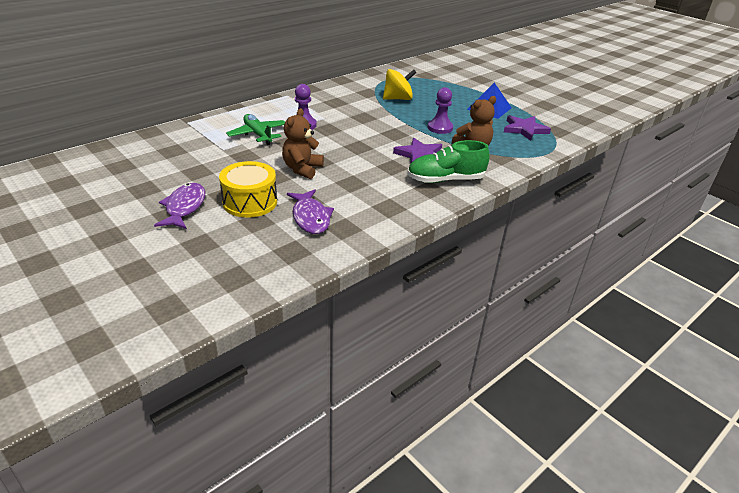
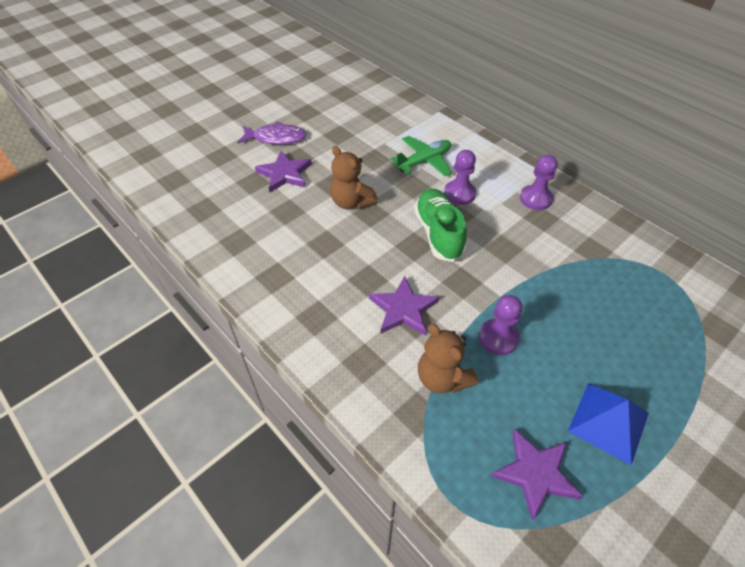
camera: 90 degrees right, 15 degrees up
yellow drum [219,161,277,218] -> purple star [255,151,312,192]
brown teddy bear [282,108,324,179] -> brown teddy bear turned 150 degrees counterclockwise [330,146,378,210]
purple fish [287,189,334,234] -> none
yellow spinning top [383,69,417,100] -> none
green shoe [407,140,490,183] -> green shoe moved to [414,189,467,262]
none -> purple pawn [520,155,558,210]

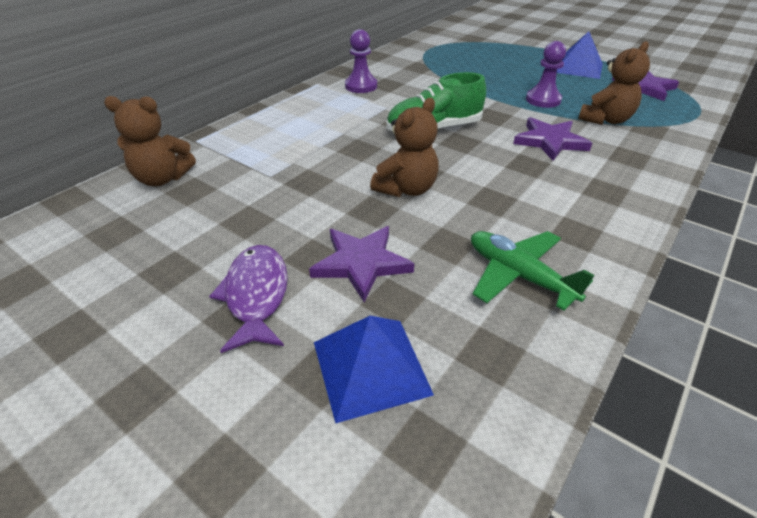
camera: 100 degrees left, 10 degrees down
green plane [391,136,452,176] -> green plane moved to [471,231,594,311]
purple pawn [444,150,476,205] -> none
none -> brown teddy bear [104,96,196,186]
none -> blue pyramid [314,316,434,424]

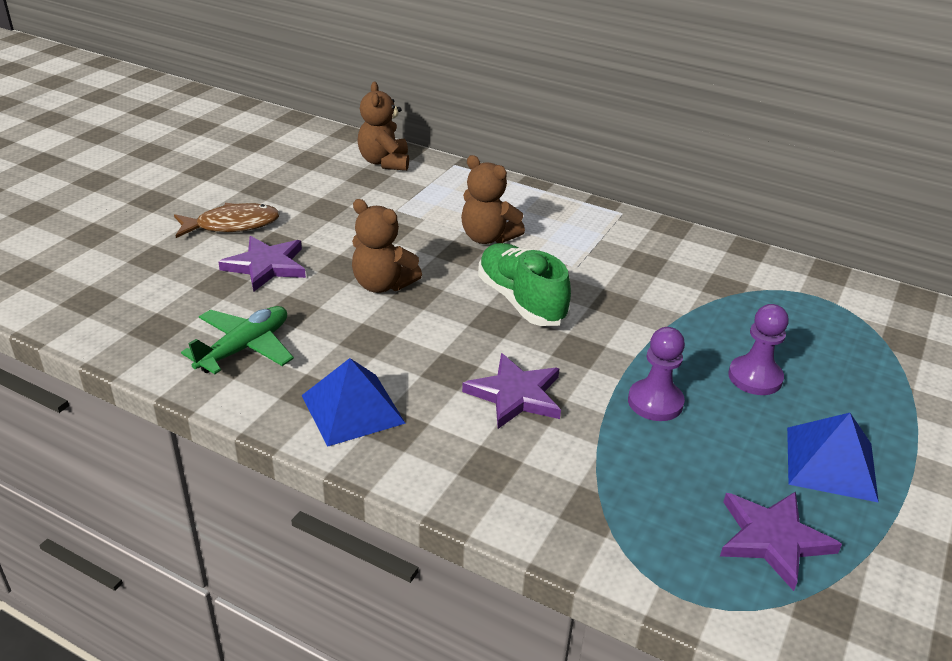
camera: 80 degrees right, 5 degrees down
purple fish [209,245,288,353] -> brown fish [174,203,280,238]
blue pyramid [314,316,434,424] -> blue pyramid moved to [301,358,406,447]
purple pawn [345,29,377,93] -> purple pawn moved to [728,304,789,395]
brown teddy bear [578,41,650,125] -> brown teddy bear moved to [461,155,525,244]

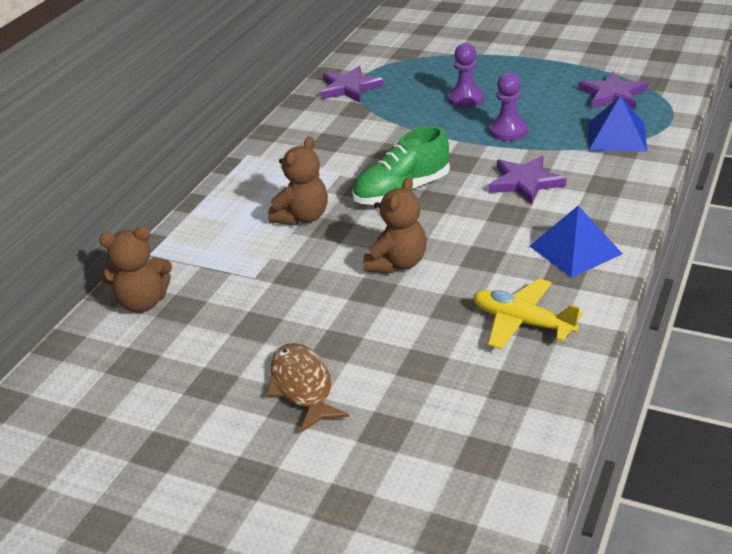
camera: 90 degrees left, 0 degrees up
green plane [181,306,294,374] -> yellow plane [474,278,583,350]
purple star [218,236,306,292] -> purple star moved to [321,66,384,102]
blue pyramid [787,413,879,503] -> blue pyramid moved to [588,96,647,152]

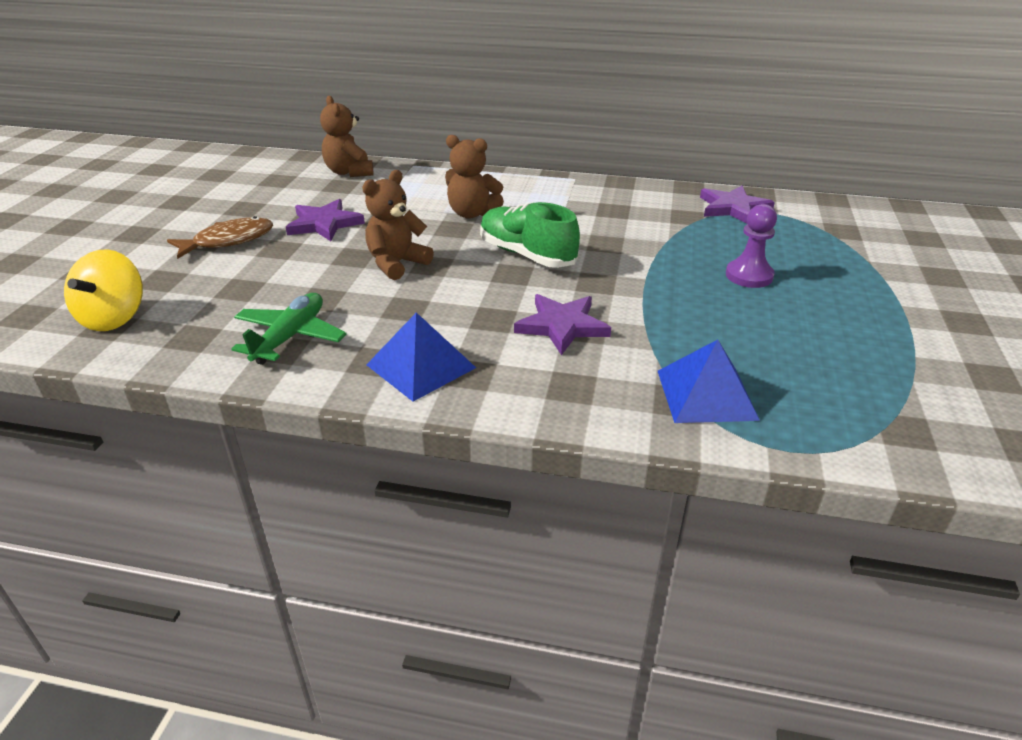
camera: 75 degrees right, 0 degrees up
brown teddy bear [363,177,427,273] -> brown teddy bear turned 120 degrees clockwise [362,170,434,280]
yellow plane [474,278,583,350] -> green plane [231,293,346,365]
purple pawn [489,73,528,141] -> none
purple star [578,72,648,109] -> purple star moved to [286,199,365,241]
none -> yellow spinning top [64,249,143,331]

